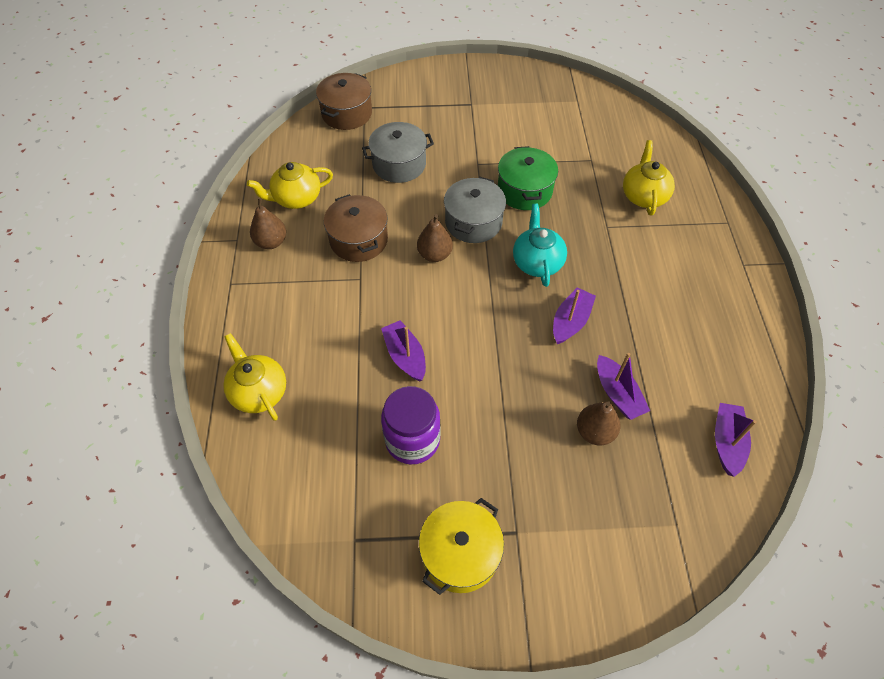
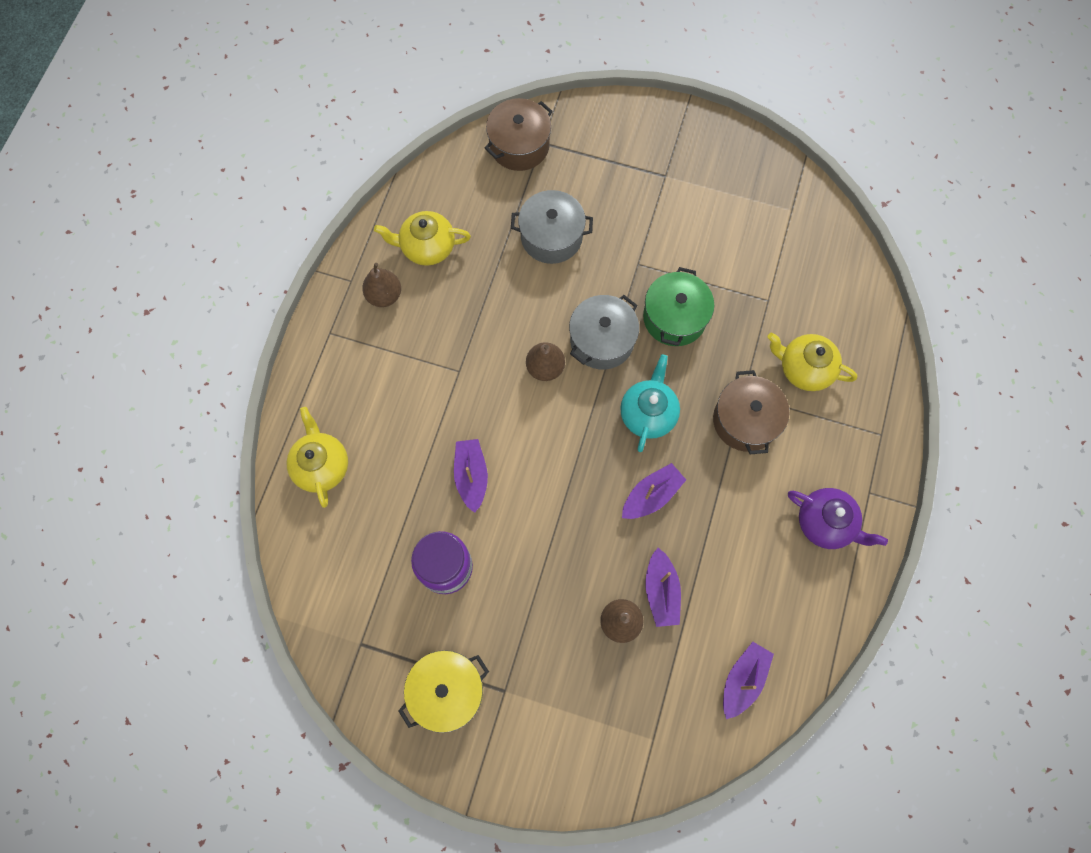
camera: 20 degrees right, 15 degrees up
brown pot [324,194,388,262] -> brown pot moved to [713,370,789,454]
yellow teapot [623,140,675,215] -> yellow teapot turned 90 degrees counterclockwise [767,333,857,391]
none -> purple teapot [788,488,888,549]

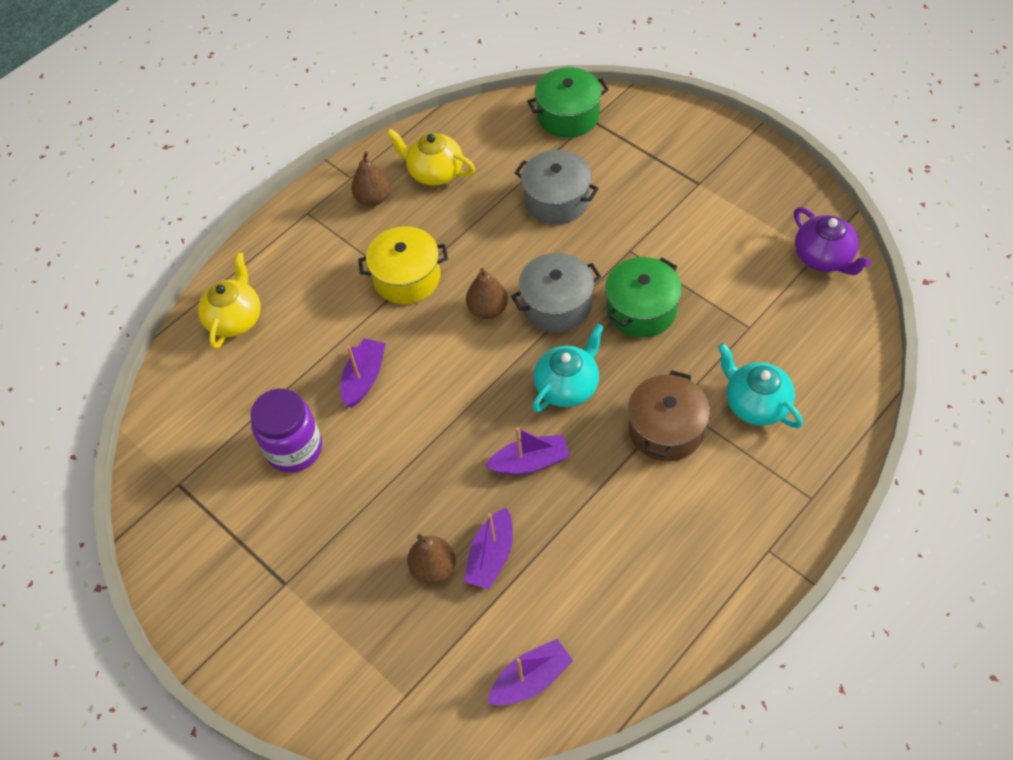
camera: 30 degrees right, 15 degrees down
yellow pot [398,650,489,733] -> yellow pot moved to [358,226,448,304]
brown pot [484,98,553,171] -> green pot [527,67,609,138]
yellow teapot [767,333,857,391] -> turquoise teapot [718,343,803,428]
purple teapot [788,488,888,549] -> purple teapot moved to [794,207,871,275]

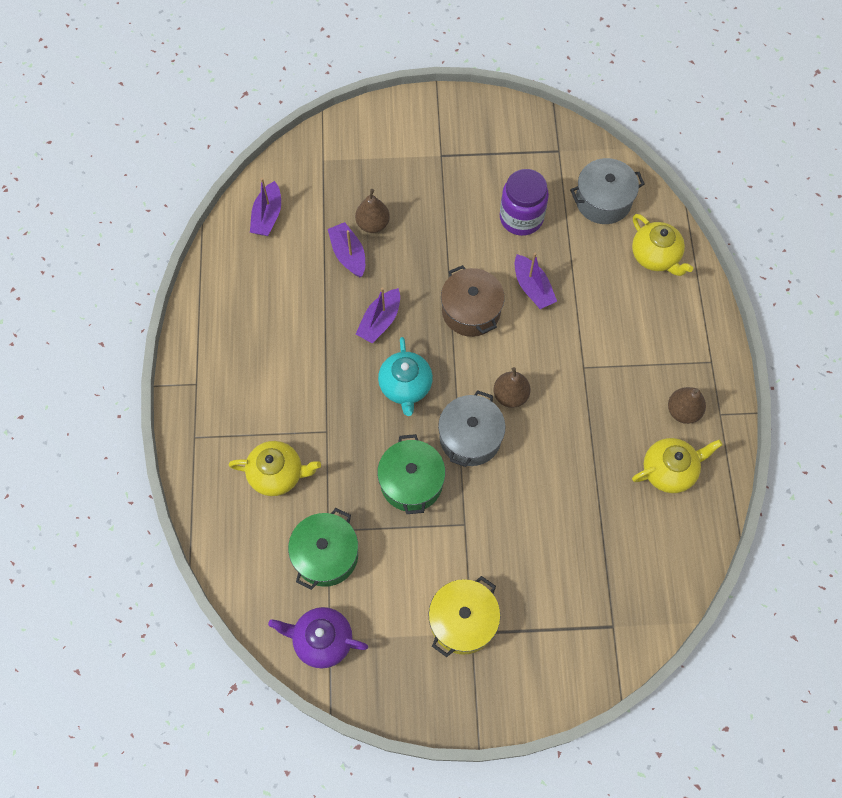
camera: 130 degrees right, 10 degrees up
yellow pot [358,226,448,304] -> yellow pot moved to [429,576,500,657]
grey pot [515,150,599,225] -> grey pot moved to [570,158,645,224]
green pot [527,67,609,138] -> green pot moved to [288,508,358,590]
brown pot [628,370,710,461] -> brown pot moved to [441,265,505,337]
turquoise teapot [718,343,803,428] -> yellow teapot [229,441,321,496]

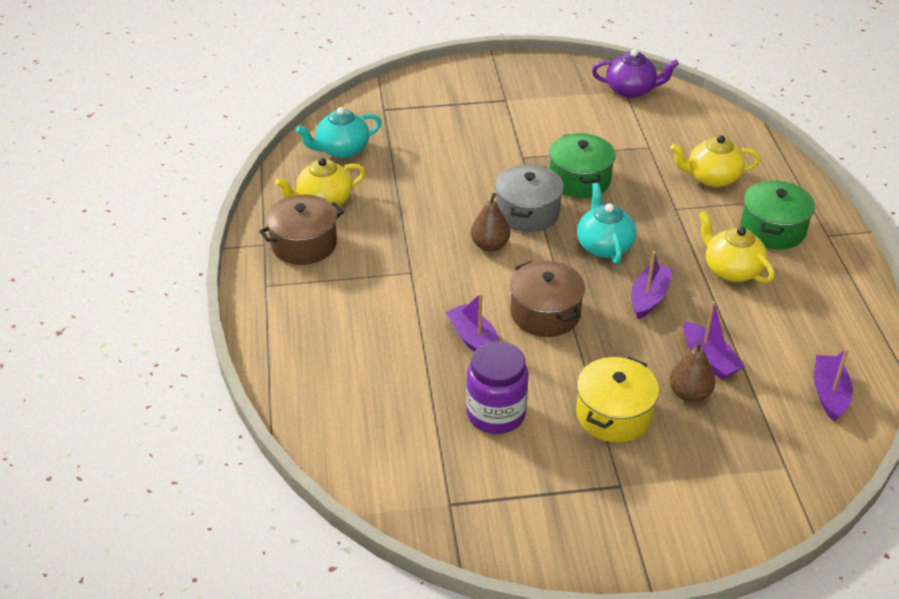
camera: 175 degrees right, 25 degrees down
green pot [288,508,358,590] -> green pot moved to [740,180,815,249]
yellow pot [429,576,500,657] -> yellow pot moved to [576,357,659,442]
grey pot [570,158,645,224] -> none
yellow teapot [632,214,693,276] -> yellow teapot moved to [699,210,774,283]
brown pear [668,387,706,424] -> brown pot [259,194,344,265]
none -> turquoise teapot [296,107,382,158]

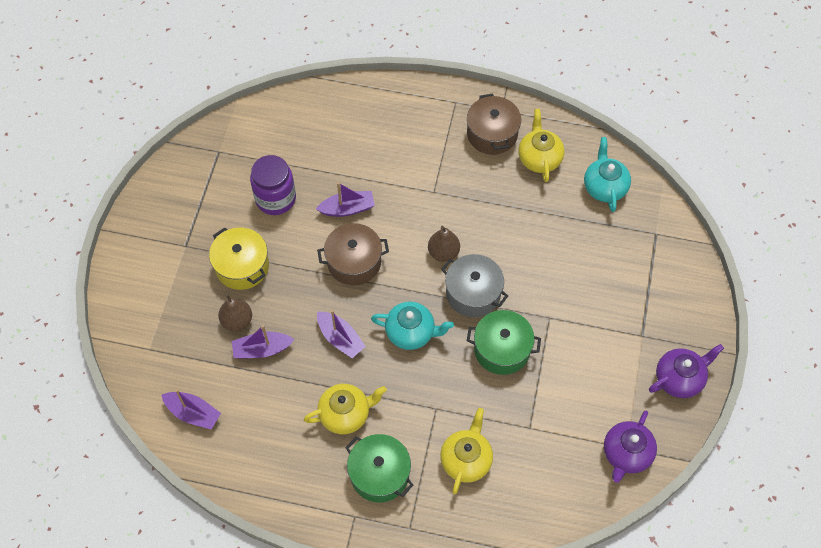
camera: 110 degrees right, 20 degrees up
none -> purple teapot [649,344,724,398]

